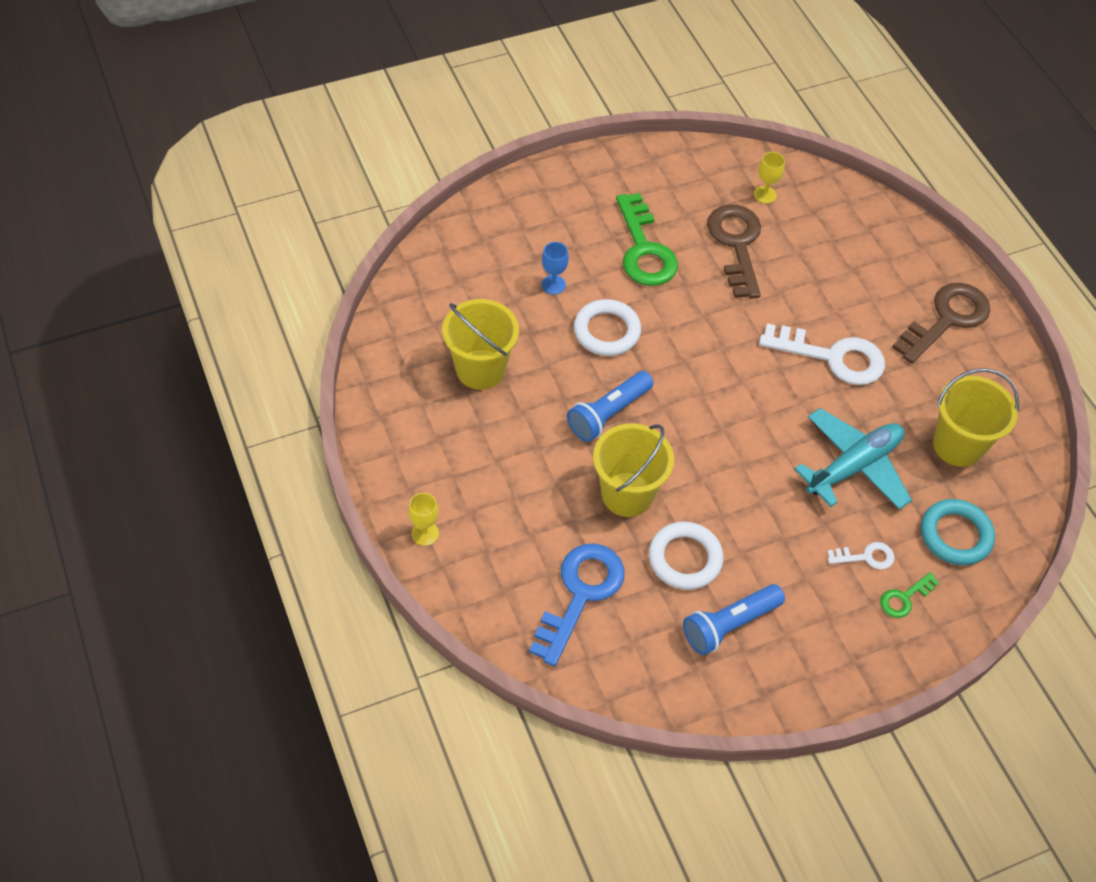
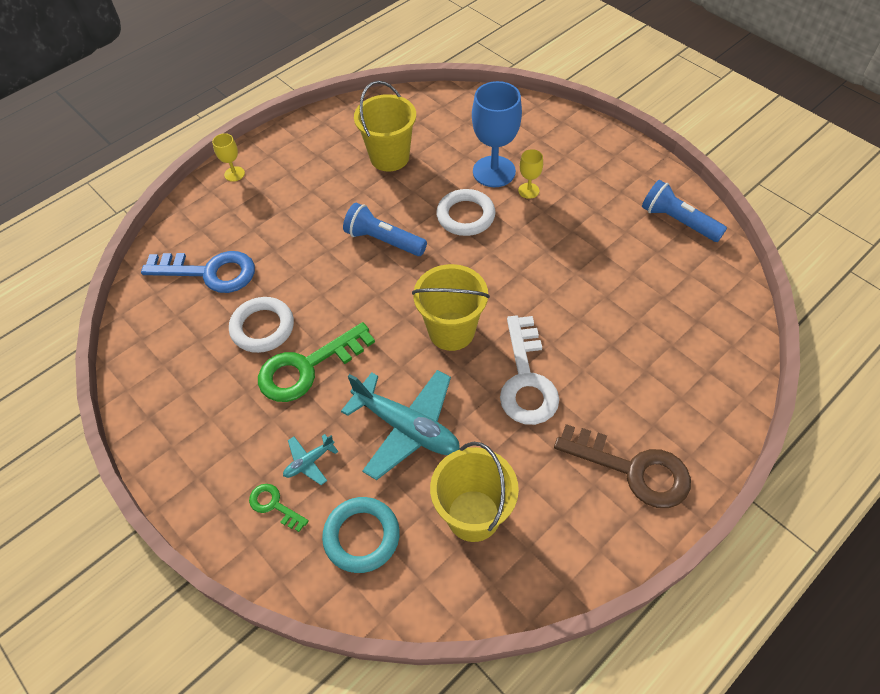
camera: 75 degrees right, 0 degrees up
blue goblet [542,242,569,295] -> blue goblet [472,81,522,187], size x2.08
yellow bucket [593,424,674,517] -> yellow bucket moved to [412,264,490,351]
green key [616,193,678,286] -> green key moved to [258,322,375,402]
blue flashlight [683,584,785,655] -> blue flashlight moved to [642,180,727,242]
brown key [707,204,761,299] -> none
yellow goblet [754,152,785,204] -> yellow goblet moved to [518,149,543,199]
white key [827,542,895,569] -> turquoise plane [283,434,338,485]

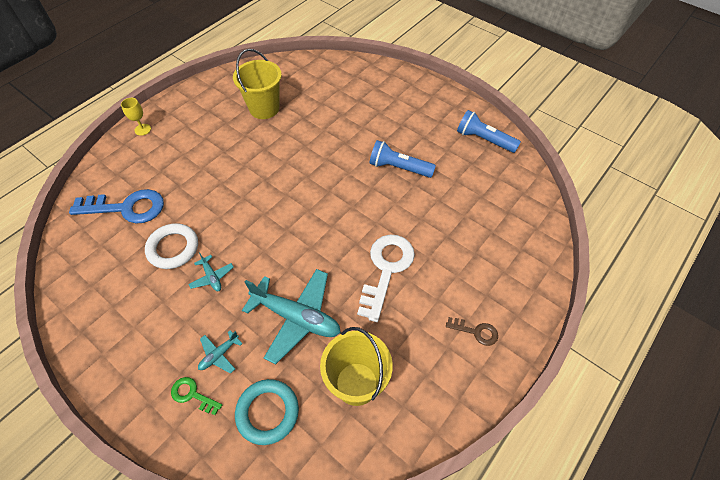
camera: 10 degrees left, 0 degrees up
green key [258,322,375,402] -> turquoise plane [189,252,234,291]
blue flashlight [343,203,427,256] -> blue flashlight moved to [370,140,436,178]
yellow bucket [412,264,490,351] -> none
white ring [436,189,496,236] -> none
blue goblet [472,81,522,187] -> none
white key [500,315,559,425] -> white key turned 150 degrees counterclockwise [357,235,415,322]
yellow goblet [518,149,543,199] -> none
brown key [554,424,691,508] -> brown key [446,317,498,346], size x0.49

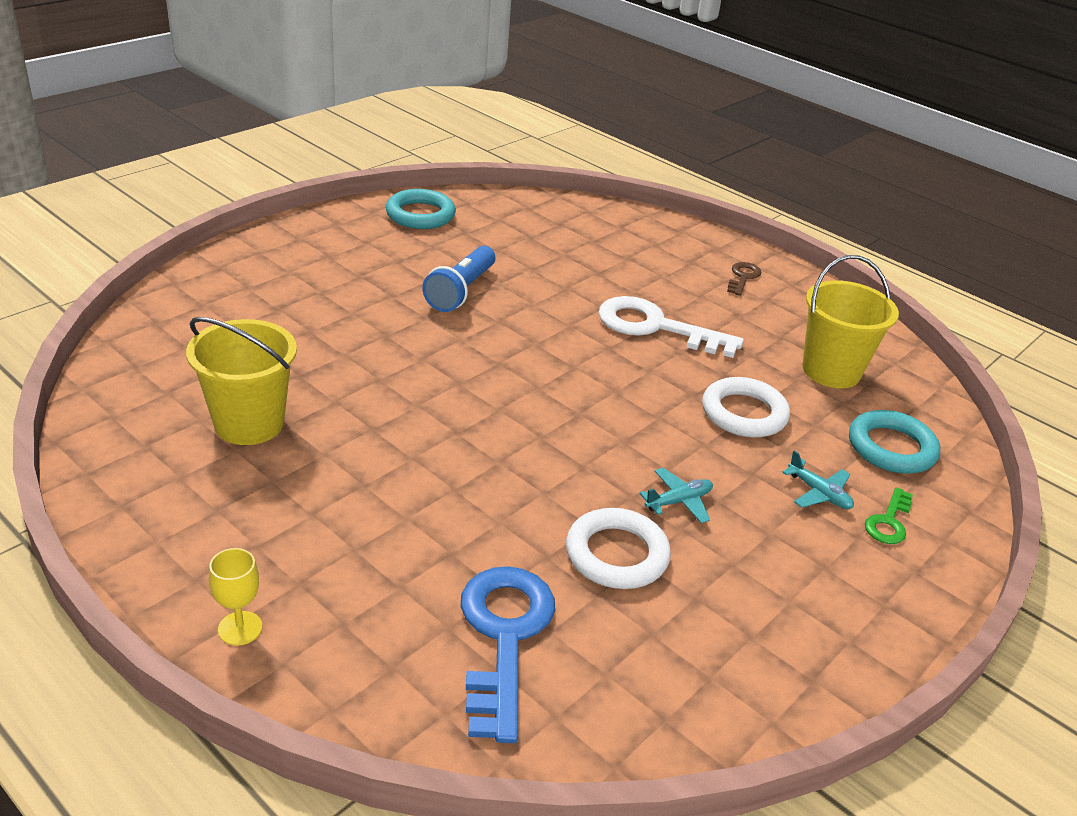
camera: 90 degrees left, 20 degrees down
turquoise plane [242,269,341,364] -> white ring [702,377,790,438]
blue flashlight [457,110,521,153] -> turquoise ring [386,189,456,229]

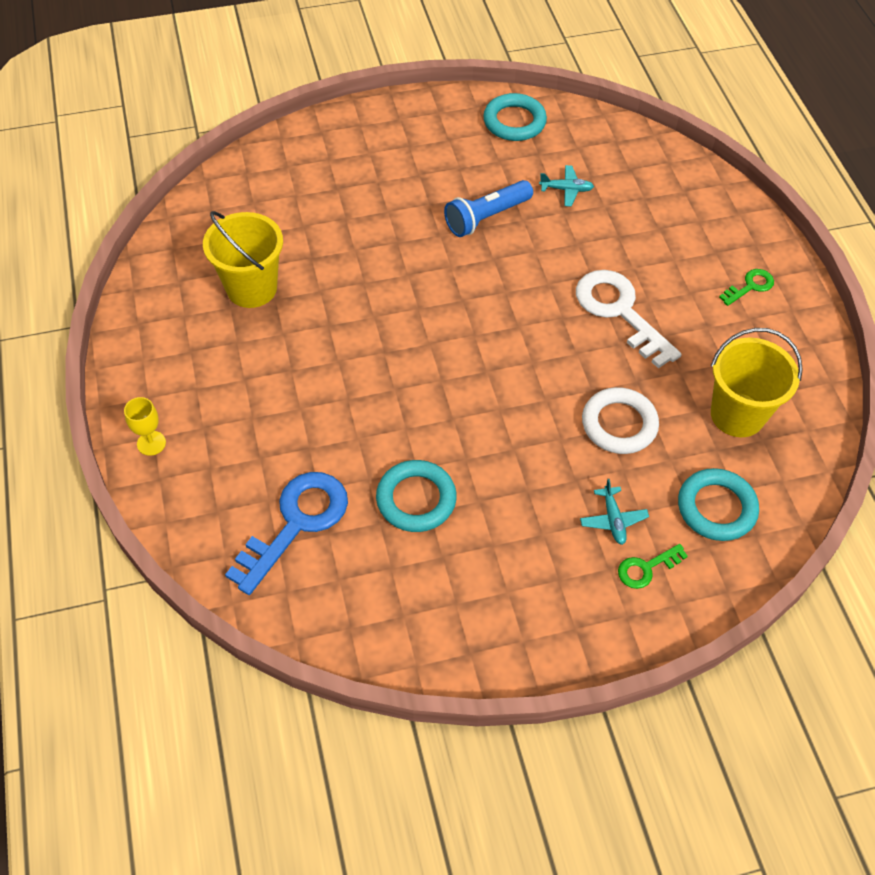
camera: 35 degrees right, 20 degrees up
white ring [566,508,671,589] -> turquoise ring [376,460,457,532]
turquoise plane [640,468,713,523] -> turquoise plane moved to [539,165,594,207]
brown key [727,262,762,296] -> green key [719,269,774,306]

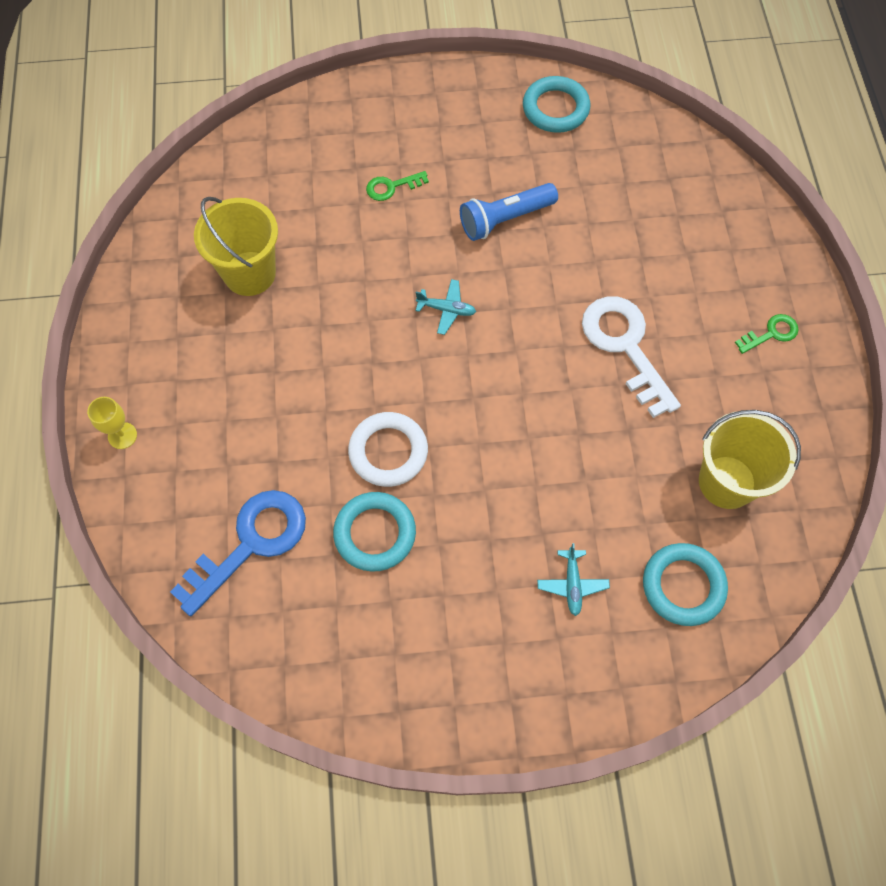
camera: 10 degrees right, 10 degrees up
turquoise plane [539,165,594,207] -> turquoise plane moved to [416,279,476,335]
white ring [582,387,659,454] -> white ring moved to [348,412,428,487]
green key [618,544,688,589] -> green key moved to [366,171,429,201]

